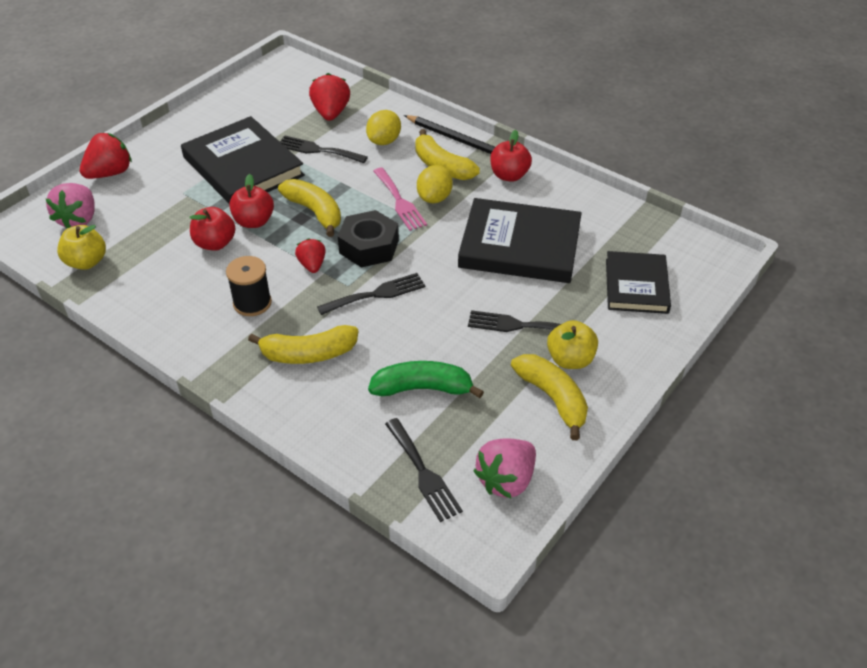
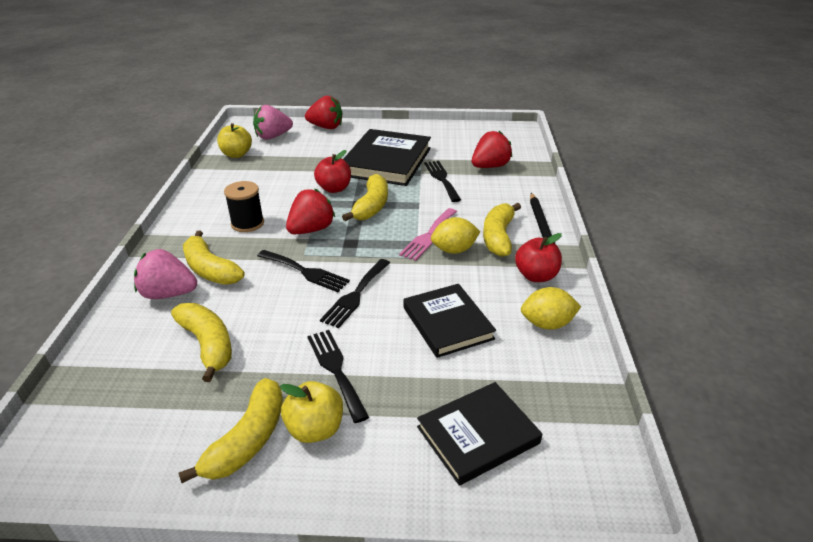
camera: 55 degrees right, 10 degrees down
red apple [190,207,236,251] -> none
red strawberry [295,238,326,273] -> red strawberry [286,189,335,234], size x1.60
black nut [338,210,399,267] -> none
yellow lemon [366,110,401,145] -> yellow lemon moved to [521,287,581,330]
green banana [368,361,484,398] -> yellow banana [171,303,232,382]
black fork [385,418,463,522] -> black fork moved to [320,259,390,328]
black book [458,198,582,283] -> black book [404,284,496,358], size x0.64
pink strawberry [473,438,536,499] -> pink strawberry moved to [134,249,197,299]

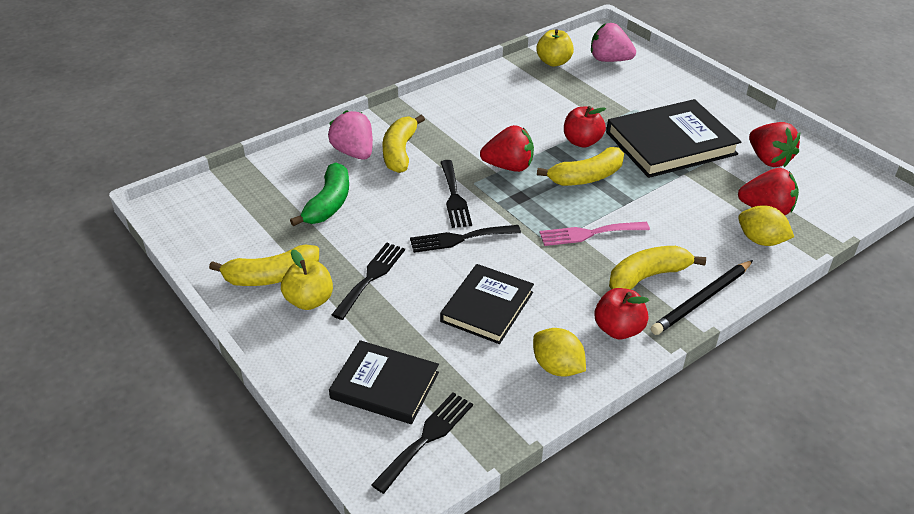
camera: 50 degrees right, 5 degrees up
yellow banana [171,303,232,382] -> green banana [290,163,349,226]
black spool [224,181,264,232] -> none
red strawberry [305,96,342,129] -> red strawberry moved to [749,122,801,167]
black fork [424,161,461,202] -> black fork moved to [371,393,473,494]
yellow lemon [431,217,481,254] -> yellow lemon moved to [738,205,794,246]

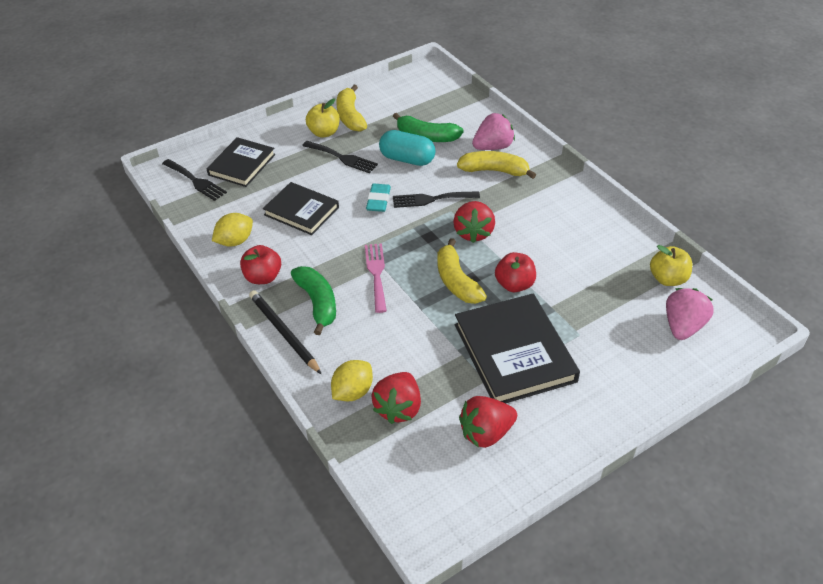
camera: 95 degrees right, 5 degrees up
black fork [410,225,521,253] -> turquoise eraser [366,184,391,212]
yellow banana [609,246,706,290] -> green banana [291,266,336,335]
none -> turquoise capsule [379,130,435,166]

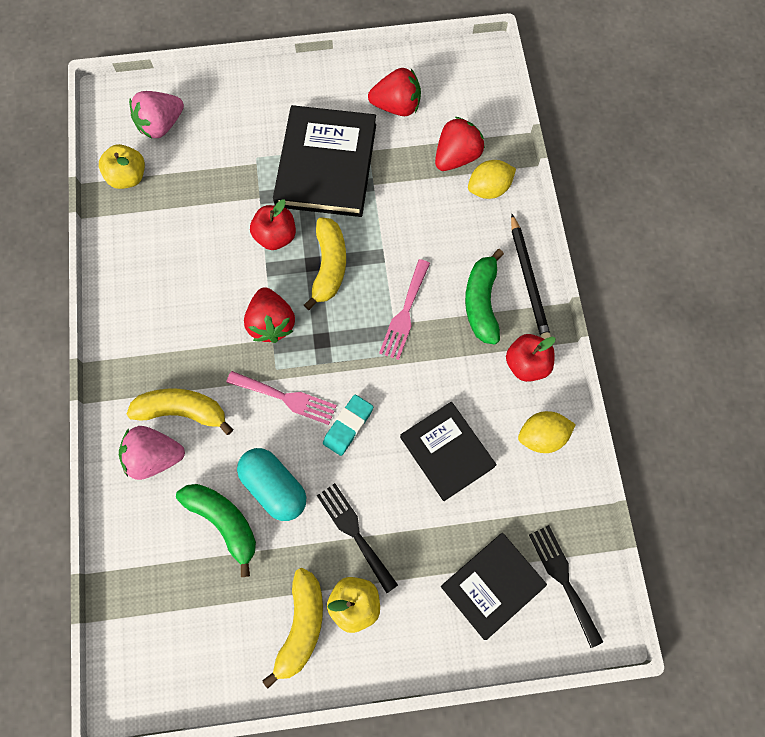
camera: 155 degrees left, 25 degrees up
black fork [393,191,480,208] -> pink fork [226,371,337,425]
red strawberry [453,201,495,243] -> red strawberry turned 135 degrees clockwise [244,287,295,343]
yellow banana [457,151,536,179] -> yellow banana turned 150 degrees clockwise [127,388,233,435]

